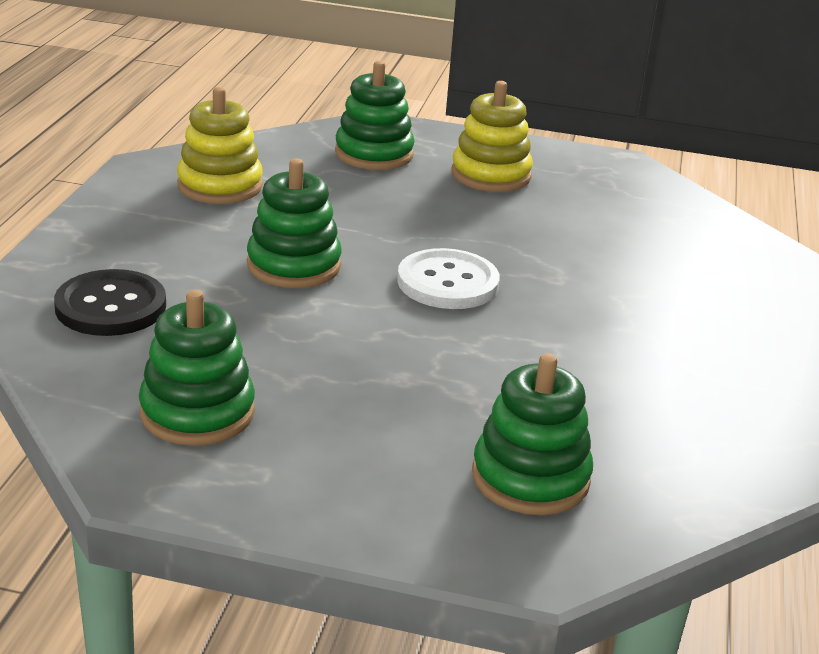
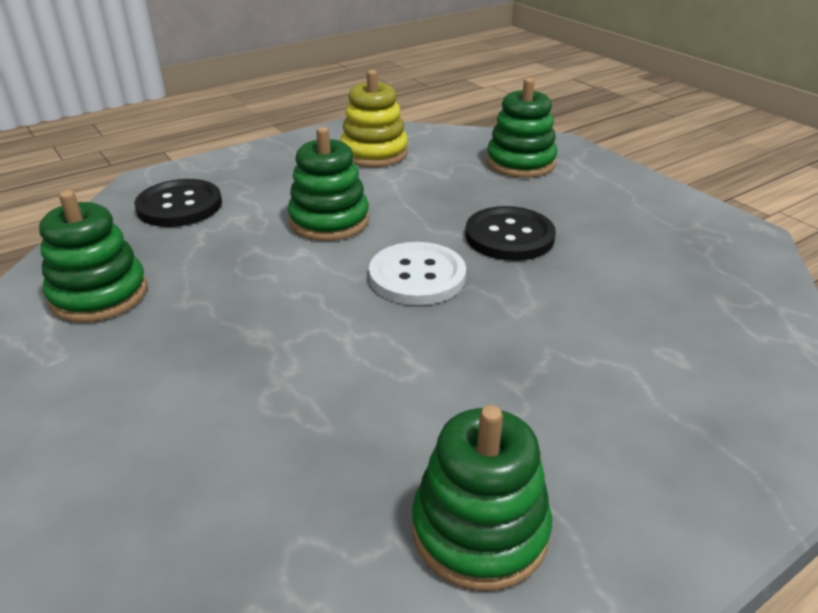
camera: 45 degrees right, 5 degrees up
yellow stacking toy [452,81,533,192] -> none
green stacking toy [472,353,593,515] -> green stacking toy moved to [412,405,552,591]
none -> black button [465,206,556,261]

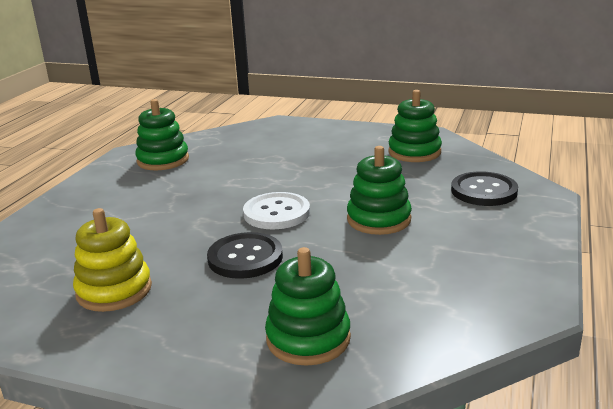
camera: 145 degrees right, 10 degrees down
yellow stacking toy [340,70,408,167] -> yellow stacking toy moved to [73,208,152,312]

